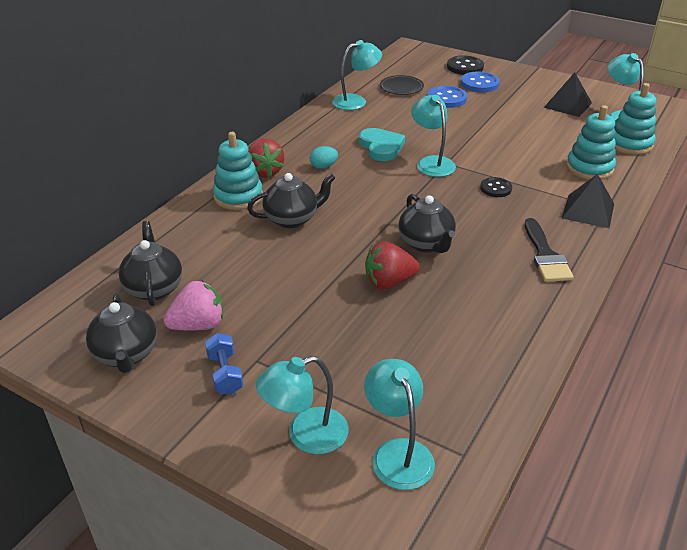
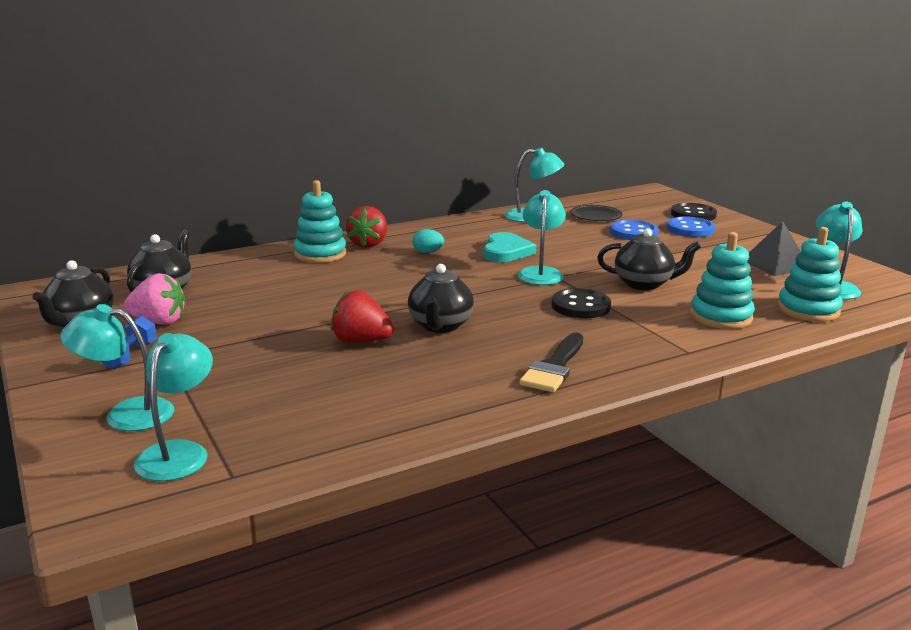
camera: 30 degrees right, 15 degrees down
black teapot [247,173,335,228] -> black teapot moved to [597,228,701,290]
black button [480,177,512,197] -> black button [551,288,611,318], size x1.53
black pyramid [562,174,614,228] -> none

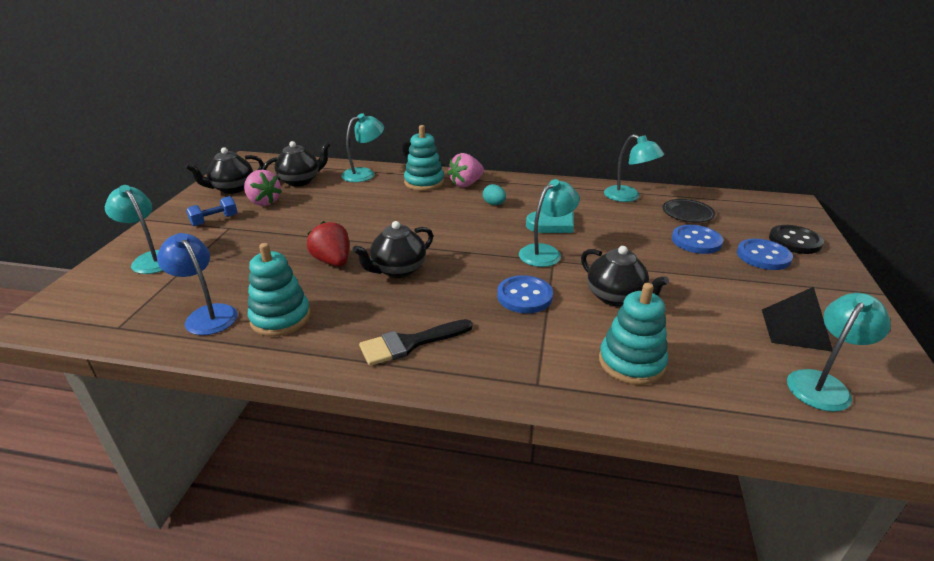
camera: 40 degrees right, 10 degrees up
turquoise lamp [134,333,213,481] -> turquoise lamp moved to [341,113,384,182]
red strawberry [346,206,387,248] -> pink strawberry [448,153,484,187]
black button [551,288,611,318] -> blue button [497,275,553,313]
turquoise stacking toy [777,227,843,322] -> turquoise stacking toy moved to [247,243,311,336]
none -> blue lamp [157,233,238,335]

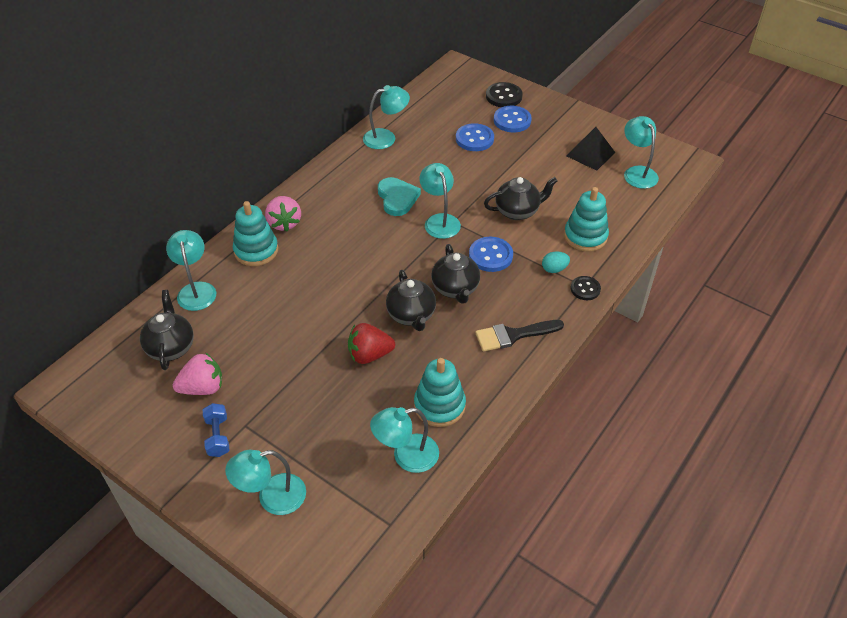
camera: 65 degrees left, 15 degrees up
blue lamp [157,233,238,335] -> turquoise lamp [370,407,439,473]
black teapot [185,147,264,194] -> black teapot moved to [431,244,480,304]
black brush [359,319,473,366] -> black brush turned 75 degrees clockwise [475,320,564,351]
turquoise egg [483,184,506,205] -> turquoise egg moved to [542,251,570,273]
black plate [663,199,715,223] -> none
none -> black button [571,276,601,300]

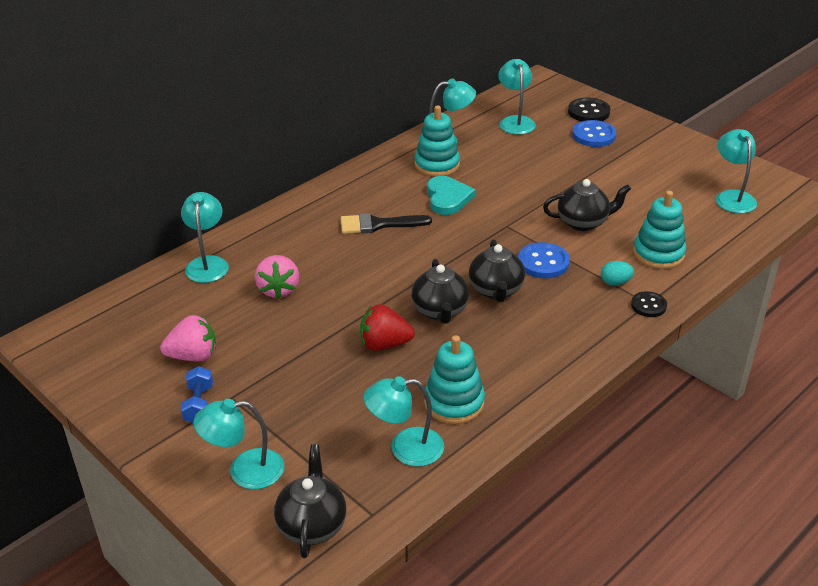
camera: 10 degrees right, 10 degrees down
black teapot [140,290,194,370] -> black teapot moved to [274,444,347,558]
turquoise stacking toy [233,201,278,266] -> turquoise stacking toy moved to [415,105,460,177]
pink strawberry [265,196,301,231] -> pink strawberry moved to [255,255,299,299]
turquoise lamp [419,163,461,239] -> turquoise lamp moved to [498,59,536,135]
blue button [456,123,494,151] -> none
black brush [475,320,564,351] -> black brush moved to [341,213,432,234]
black pyramid [566,127,615,171] -> none

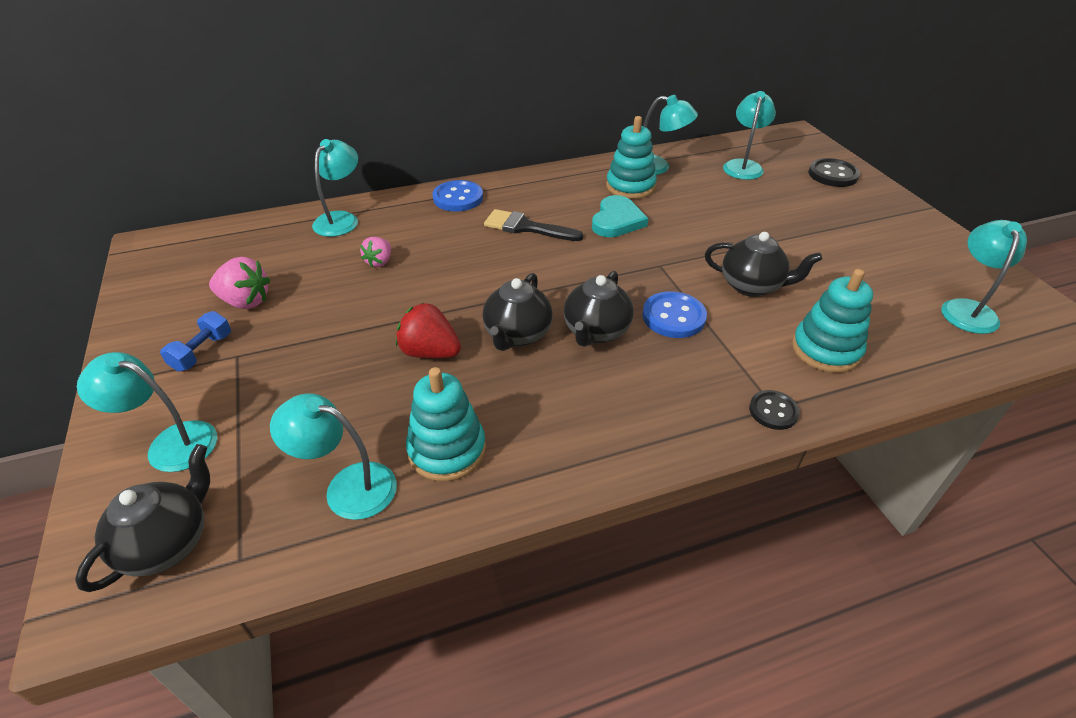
camera: 25 degrees right, 5 degrees up
pink strawberry [255,255,299,299] -> pink strawberry [360,237,391,267], size x0.64
blue button [572,120,616,147] -> blue button moved to [432,180,483,212]
turquoise egg [601,261,634,286] -> none

